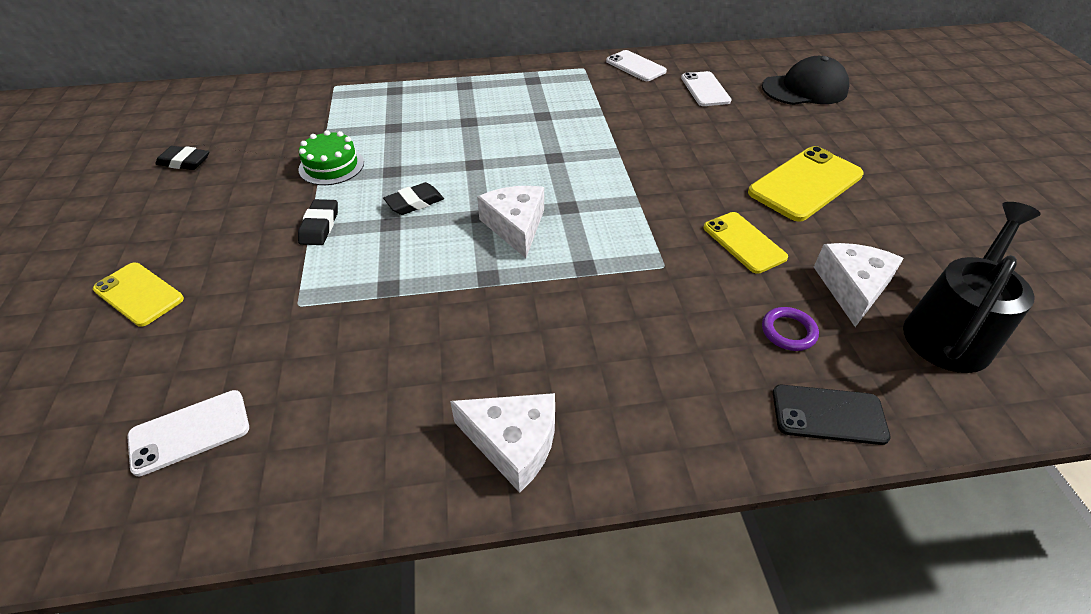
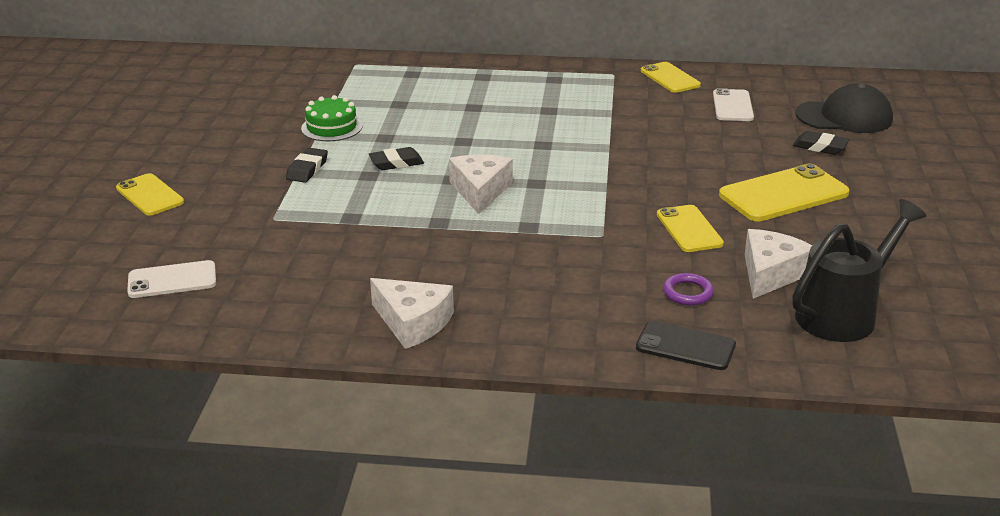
camera: 15 degrees right, 15 degrees down
black eraser [156,146,209,170] -> black eraser moved to [793,131,849,155]
white phone [606,50,667,81] -> yellow phone [641,62,701,93]

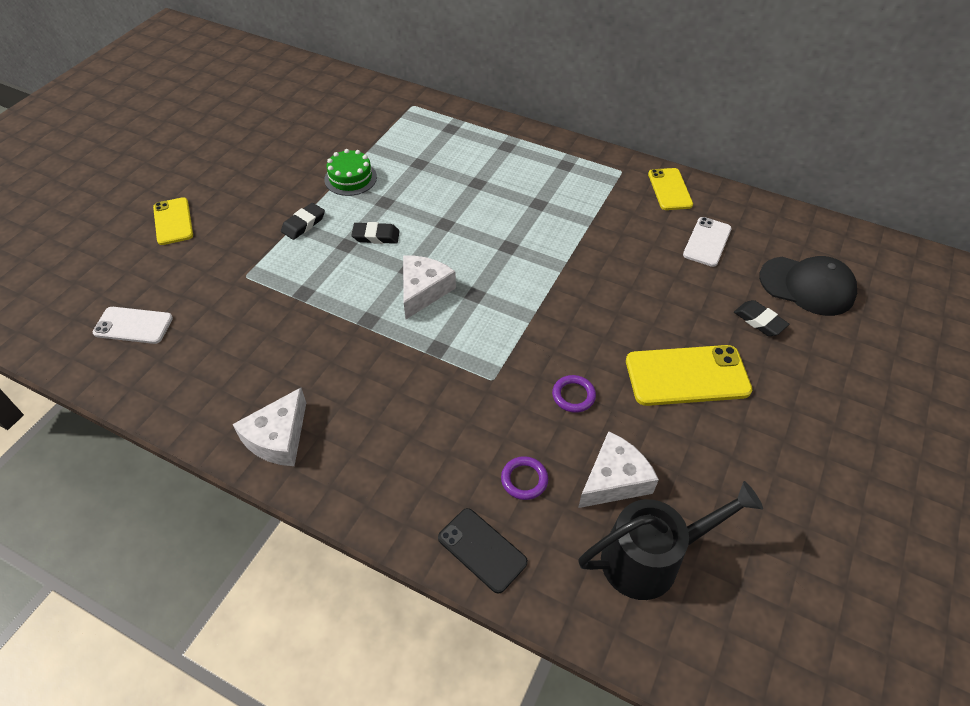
camera: 20 degrees right, 20 degrees up
white cheese [370,278,454,349] -> white cheese turned 60 degrees clockwise [233,388,306,466]
yellow phone [657,205,724,252] -> purple ring [552,375,596,413]

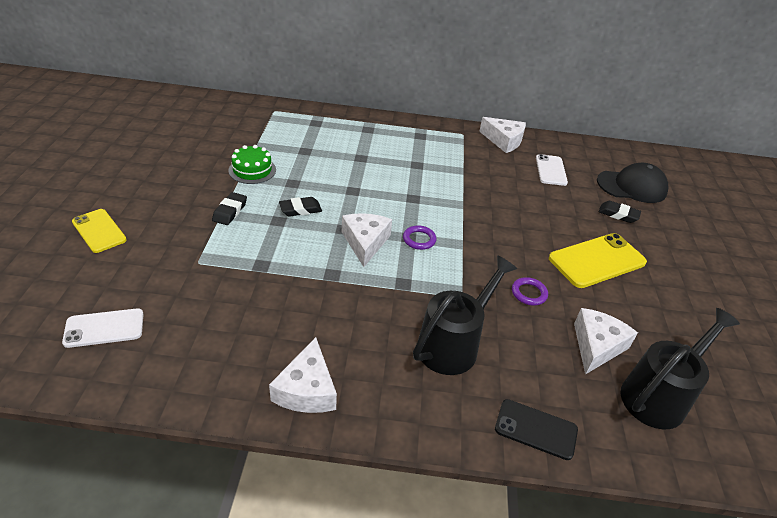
camera: 25 degrees left, 10 degrees down
purple ring [501,456,548,500] -> purple ring moved to [403,225,437,250]
yellow phone [648,168,693,210] -> white cheese [479,117,526,153]
none -> black watering can [413,255,517,375]

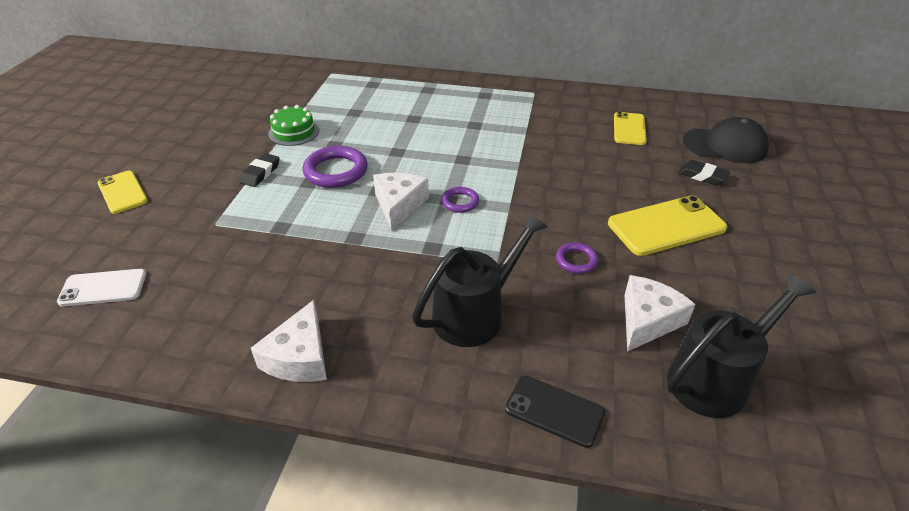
camera: 10 degrees right, 0 degrees up
black eraser [279,197,322,217] -> purple ring [302,146,368,188]
white cheese [479,117,526,153] -> none
white phone [536,154,568,186] -> yellow phone [614,112,647,145]

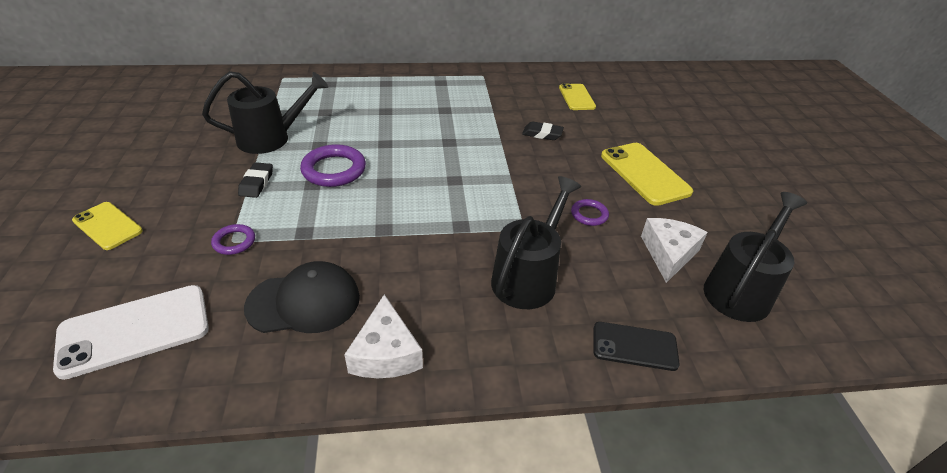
camera: 20 degrees left, 0 degrees up
white phone [57,269,146,307] -> white phone [53,285,209,380], size x1.58
green cake [268,105,319,146] -> black watering can [202,71,328,154]
white cheese [373,173,429,231] -> none
purple ring [441,187,479,213] -> purple ring moved to [211,224,255,255]
yellow phone [608,195,727,256] -> yellow phone turned 75 degrees counterclockwise [601,143,693,206]
black eraser [678,160,730,185] -> black eraser moved to [522,121,564,140]
black cap [683,117,769,163] -> black cap moved to [244,261,360,333]

